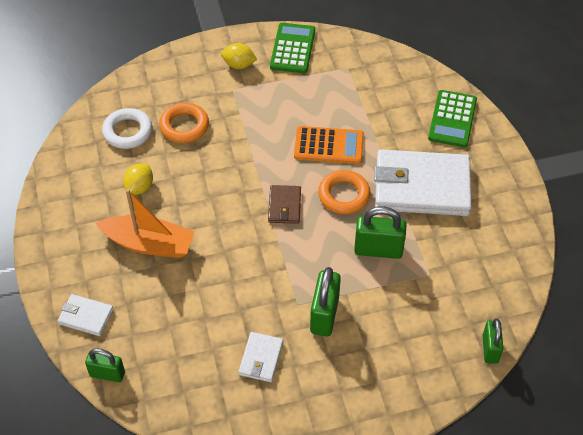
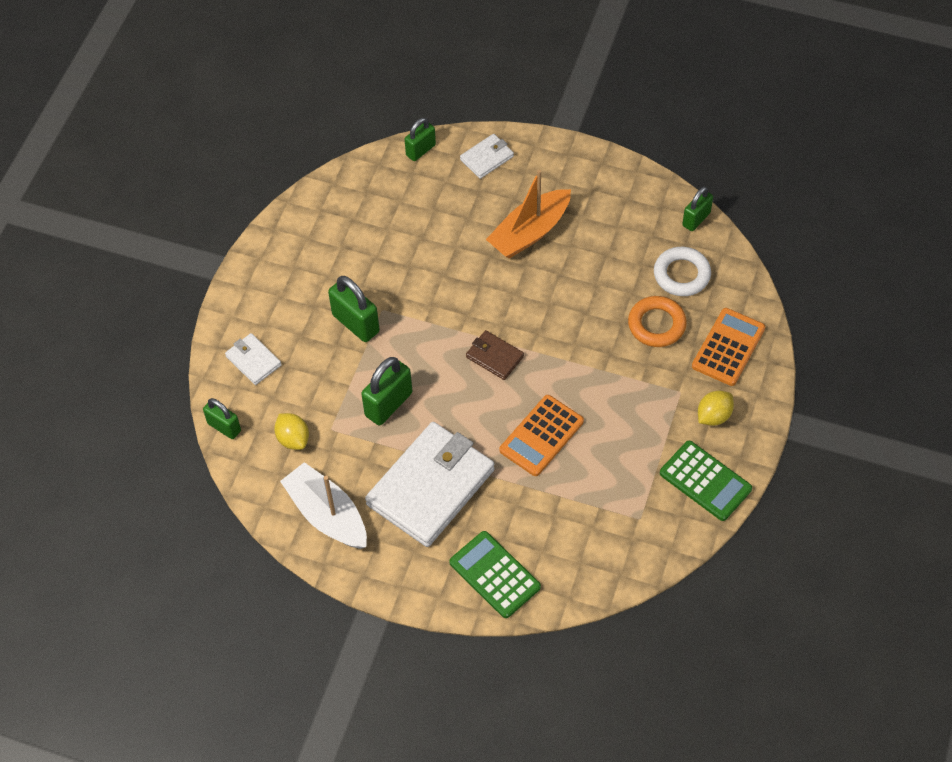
camera: 125 degrees right, 5 degrees up
yellow lemon [123,163,153,195] -> yellow lemon moved to [274,413,309,450]
white wallet [238,332,283,382] -> white wallet moved to [225,333,282,385]
orange ring [318,170,371,214] -> none
none -> white boat [280,462,367,549]
none -> green padlock [682,187,713,231]
none -> orange calculator [692,308,765,386]

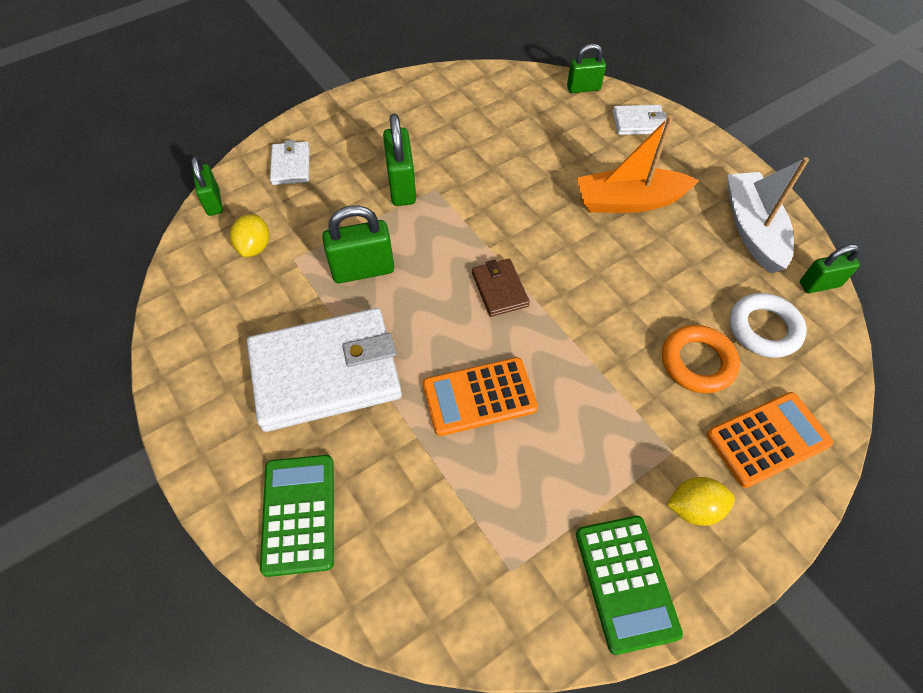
camera: 35 degrees right, 0 degrees up
white boat [280,462,367,549] -> white boat moved to [727,157,809,273]

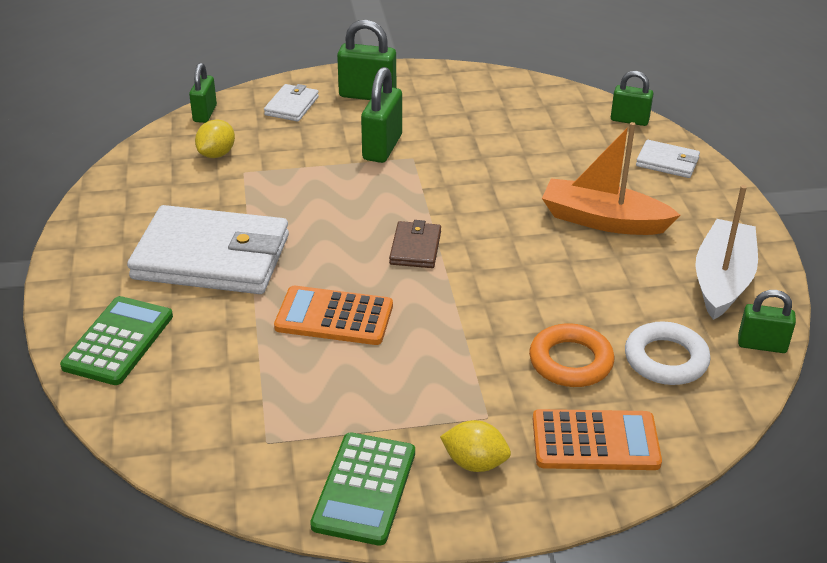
camera: 25 degrees right, 20 degrees down
green padlock [322,205,394,283] -> green padlock moved to [337,20,396,100]

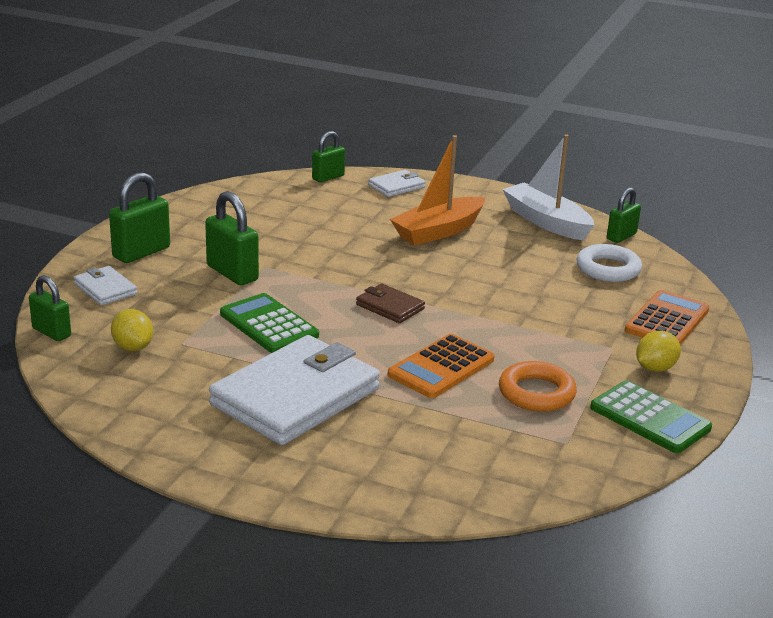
camera: 60 degrees left, 10 degrees down
green calculator [60,296,173,385] -> green calculator moved to [220,293,319,353]
orange ring [529,323,614,387] -> orange ring moved to [499,361,577,412]

